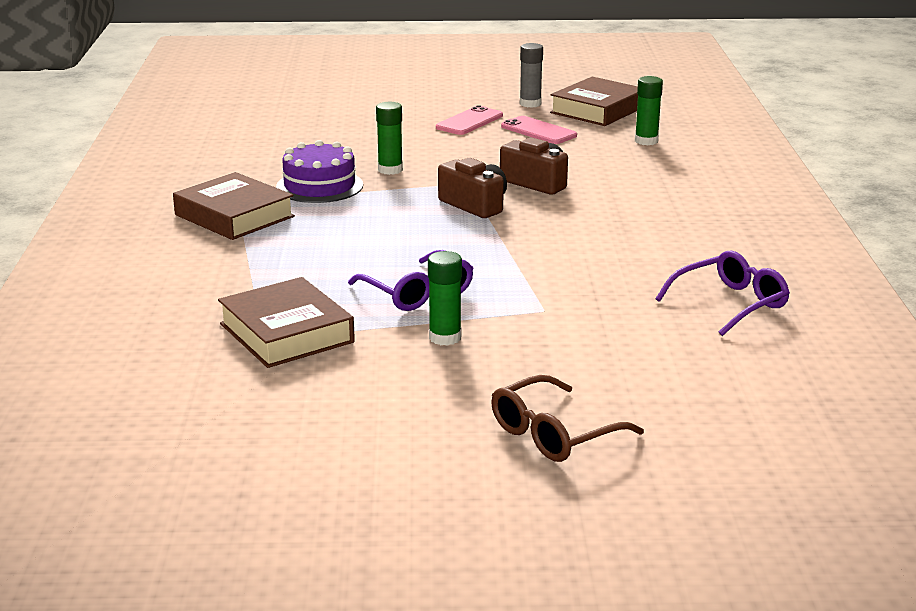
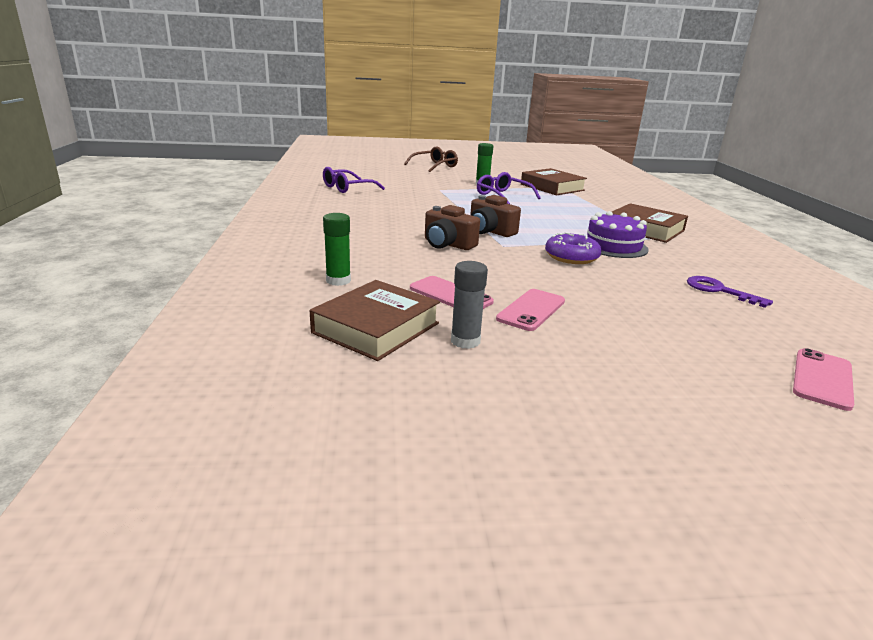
camera: 175 degrees right, 0 degrees up
green glue stick [376,102,403,175] -> purple donut [545,232,601,264]
none -> purple key [687,276,773,308]
none -> pink phone [793,348,854,411]

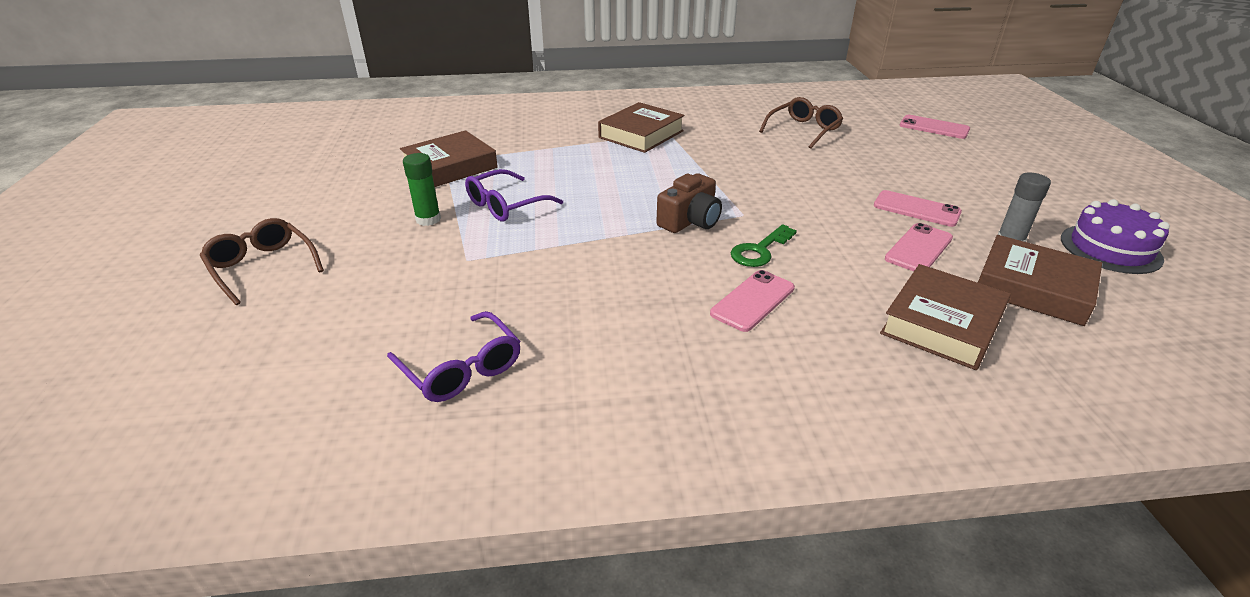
camera: 90 degrees left, 10 degrees up
green glue stick [323,213,351,286] -> brown book [880,264,1011,370]
brown camera [425,205,480,250] -> green key [731,224,797,267]
purple donut [545,232,601,264] -> none
purple cake [587,211,649,258] -> purple cake moved to [1061,199,1170,274]
purple key [687,276,773,308] -> brown glasses [759,97,843,149]
none -> pink phone [710,270,795,332]

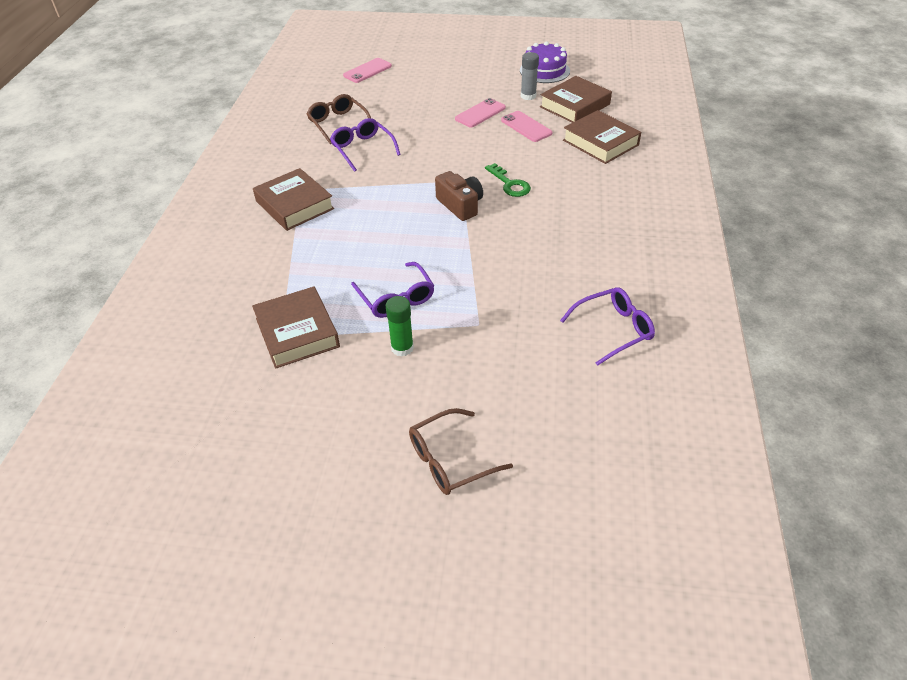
camera: 75 degrees left, 10 degrees up
pink phone [710,270,795,332] -> none
none -> purple glasses [330,118,401,172]

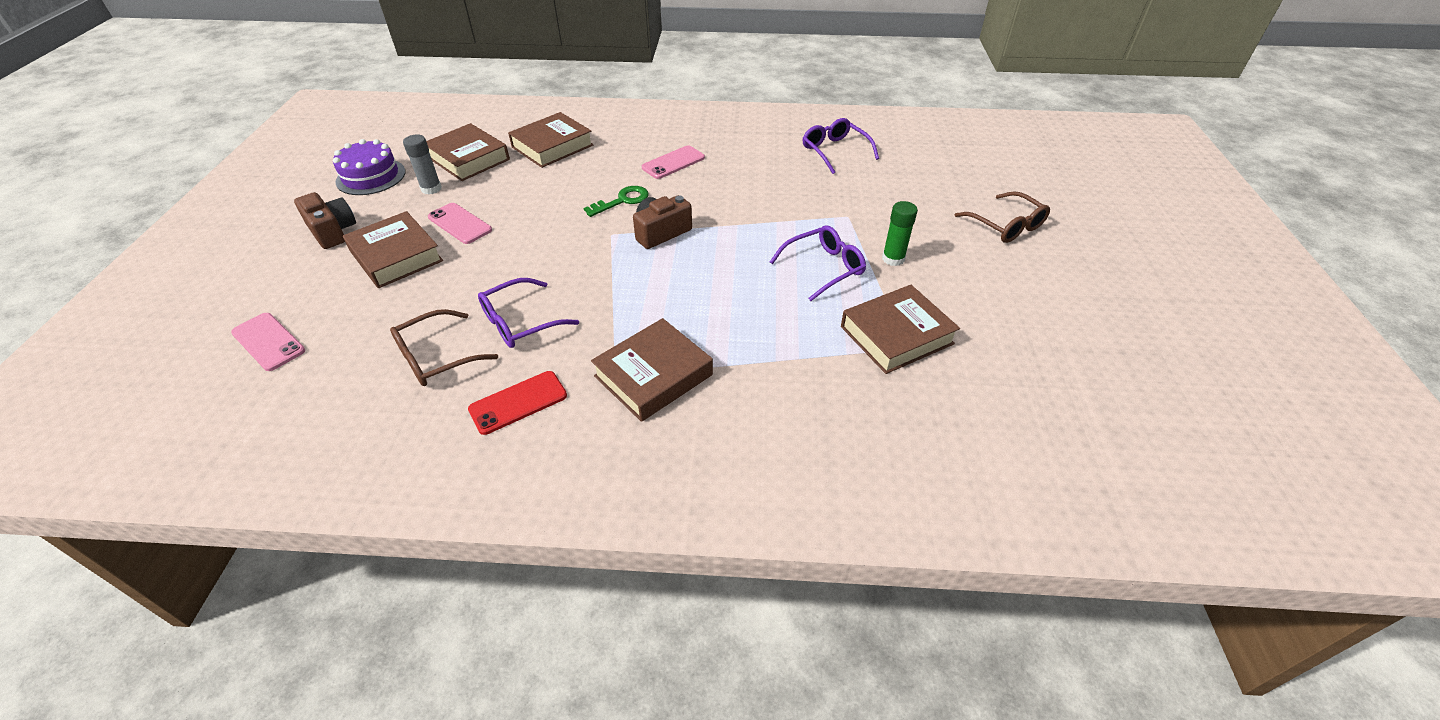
camera: 95 degrees left, 0 degrees up
pink phone [501,111,552,142] -> pink phone moved to [642,145,705,179]
none -> brown camera [294,192,356,249]
none -> brown book [343,211,443,288]
none -> red phone [468,371,567,435]

